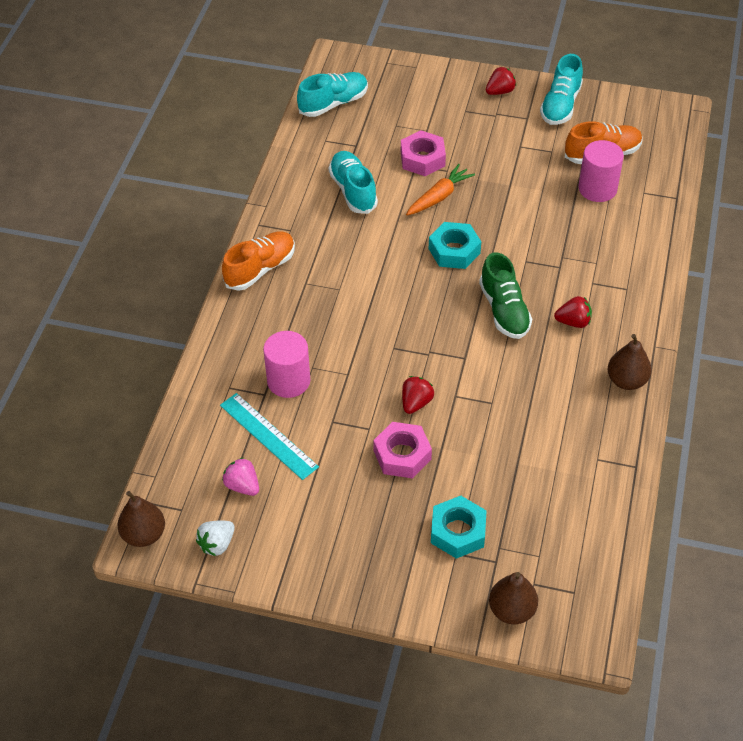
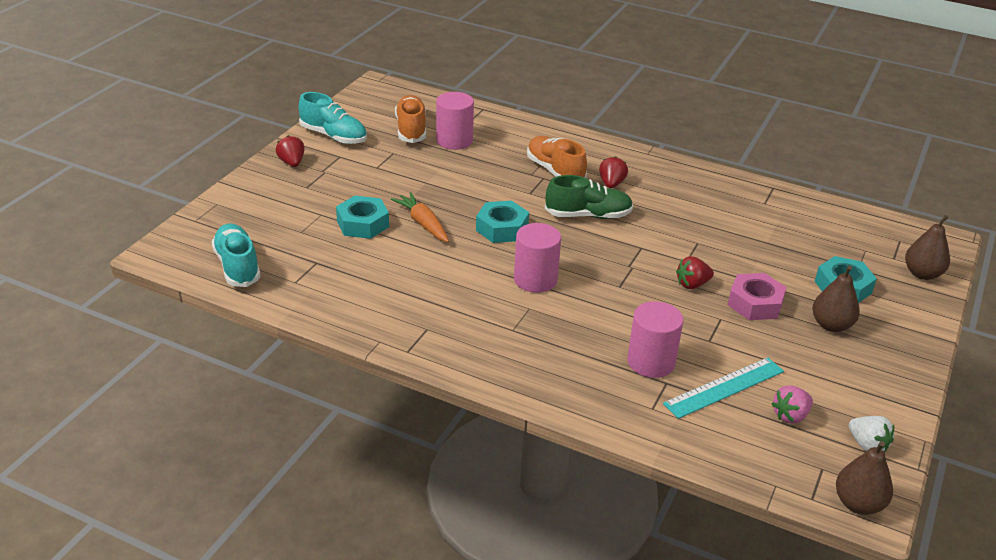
camera: 80 degrees left, 15 degrees down
orange shoe [222,231,295,291] -> orange shoe moved to [527,136,587,178]
turquoise shoe [329,151,378,214] -> none
pink nut [401,130,446,176] -> turquoise nut [336,196,389,239]
red strawberry [402,376,434,414] -> red strawberry turned 60 degrees counterclockwise [676,256,714,289]
brown pear [608,334,652,390] -> brown pear moved to [812,266,860,332]
none -> pink cylinder [514,223,561,293]

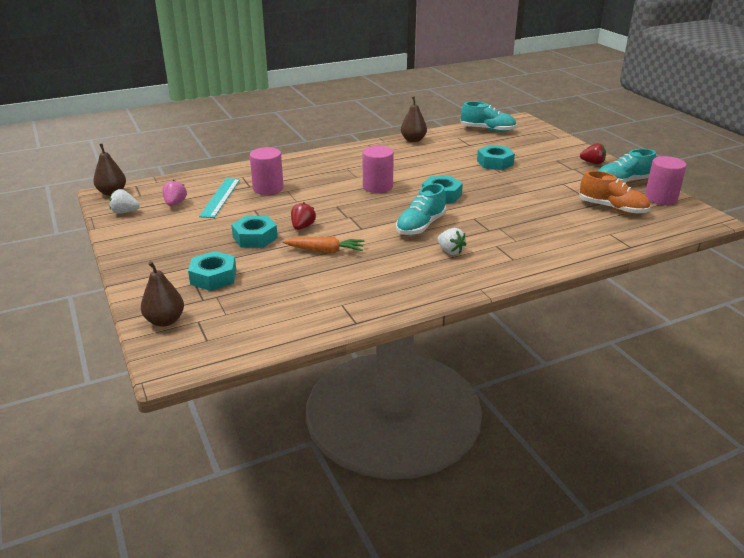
camera: 130 degrees right, 5 degrees down
orange carrot [391,192,449,242] -> orange carrot moved to [282,236,364,253]
pink cylinder [436,92,474,150] -> pink cylinder moved to [645,156,687,205]
orange shoe [527,136,587,178] -> none
green shoe [545,175,633,219] -> turquoise shoe [396,183,446,235]
red strawberry [599,156,628,188] -> white strawberry [437,228,467,255]
pink nut [728,273,787,320] -> turquoise nut [231,216,278,248]
brown pear [812,266,860,332] -> brown pear moved to [401,97,427,142]

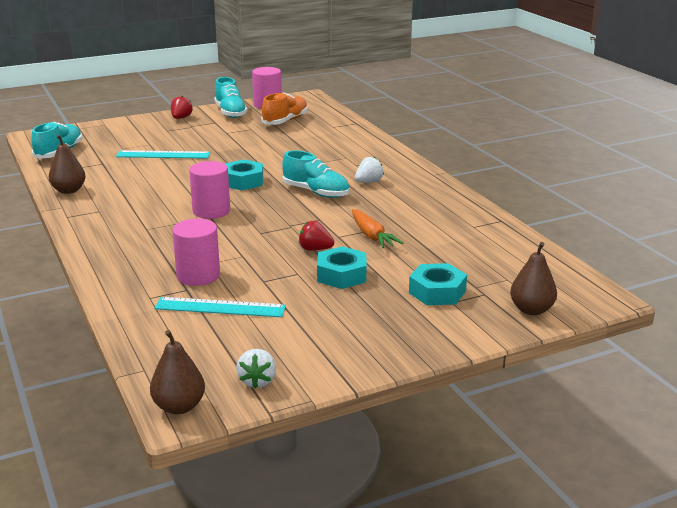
camera: 90 degrees left, 5 degrees down
pink strawberry [162,180,187,206] -> none
orange carrot [282,236,364,253] -> orange carrot turned 150 degrees clockwise [352,209,403,248]
turquoise nut [477,145,515,170] -> turquoise ruler [116,150,210,159]

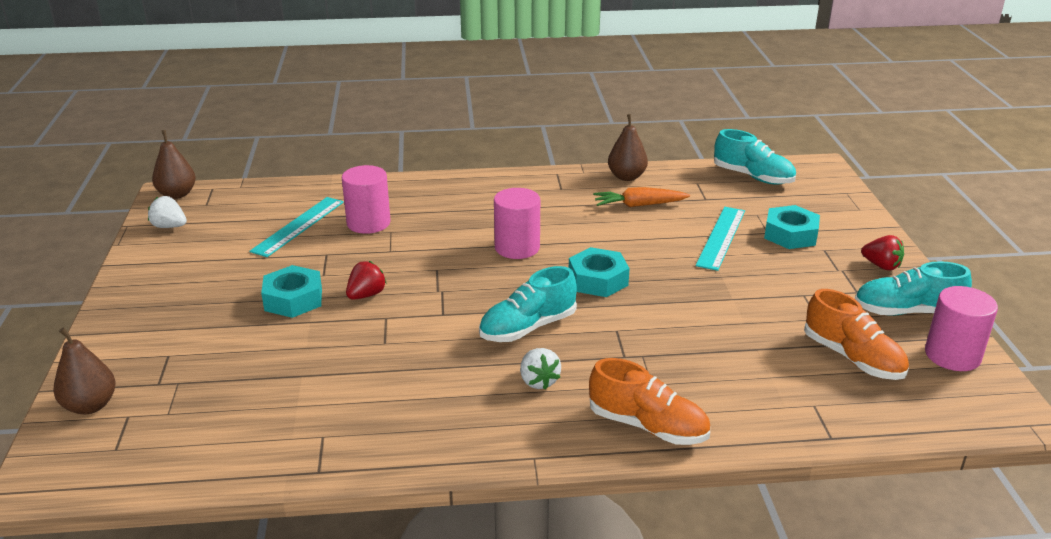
camera: 110 degrees right, 5 degrees up
orange carrot [352,209,403,248] -> orange carrot moved to [593,187,690,207]
turquoise nut [409,263,467,305] -> turquoise nut moved to [764,205,820,249]
none -> orange shoe [589,358,710,445]

